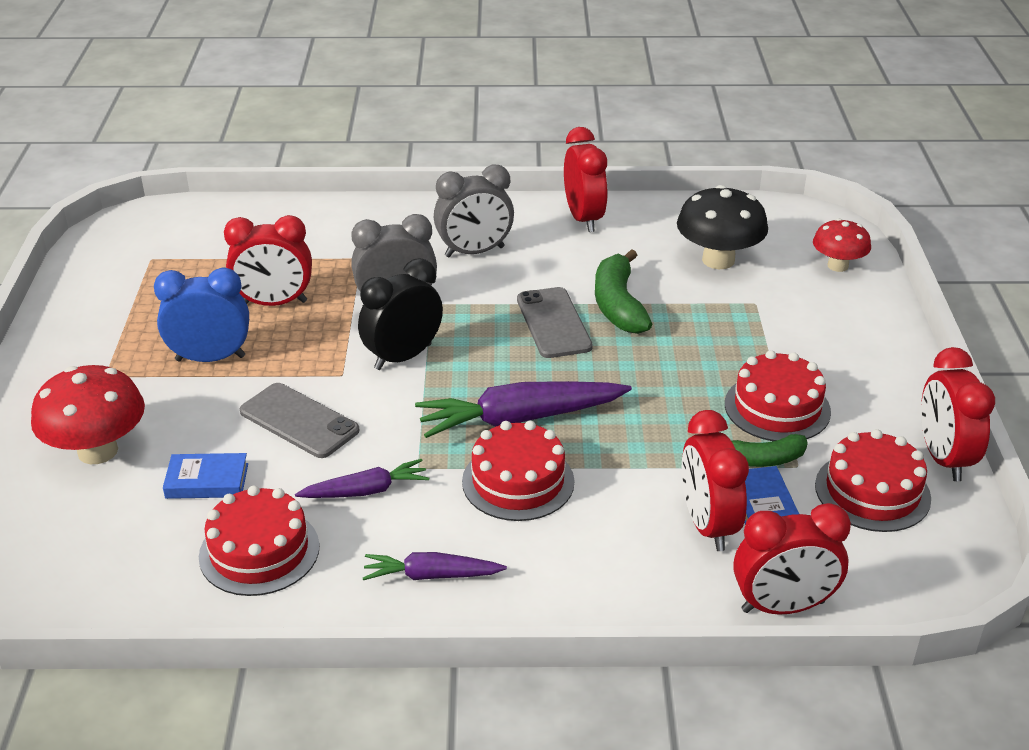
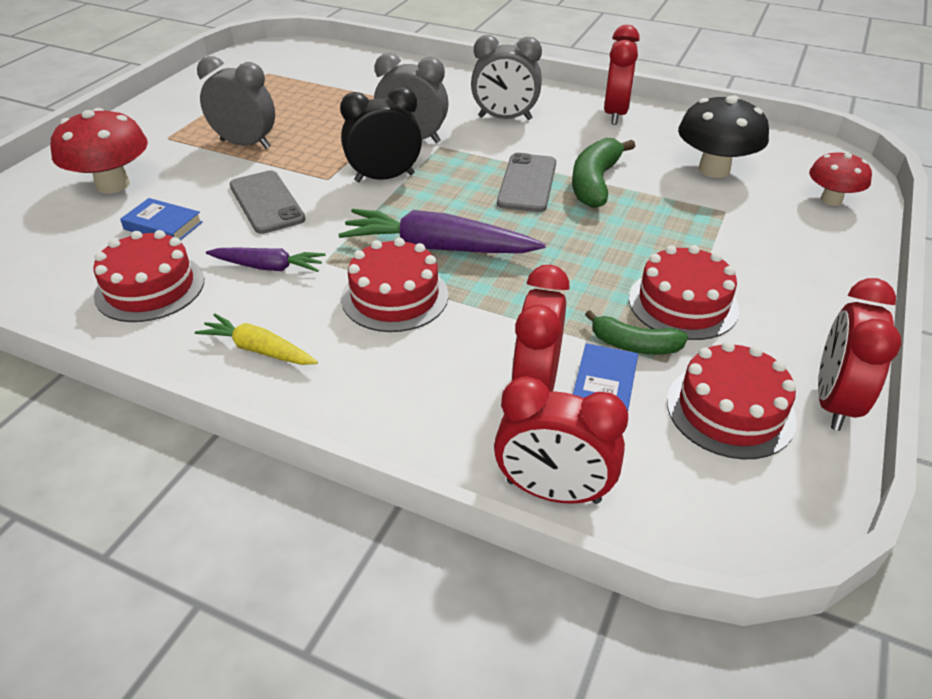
camera: 25 degrees right, 5 degrees up
blue clock [154,268,249,362] -> grey clock [197,56,275,149]
red clock [224,215,312,306] -> none
purple carrot [363,552,507,580] -> yellow carrot [195,314,318,365]

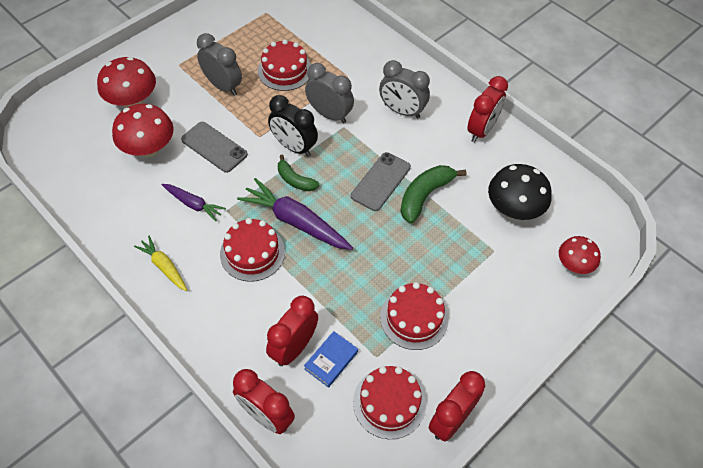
camera: 20 degrees right, 15 degrees up
red cake [93,230,204,322] -> red cake moved to [258,39,311,91]
blue book [120,198,203,240] -> red mushroom [112,104,174,158]
grey phone [230,171,306,234] -> grey phone turned 45 degrees counterclockwise [181,122,248,173]
black clock [340,87,422,182] -> black clock turned 150 degrees counterclockwise [268,95,318,157]
green banana [585,310,688,355] -> green banana moved to [278,155,319,191]

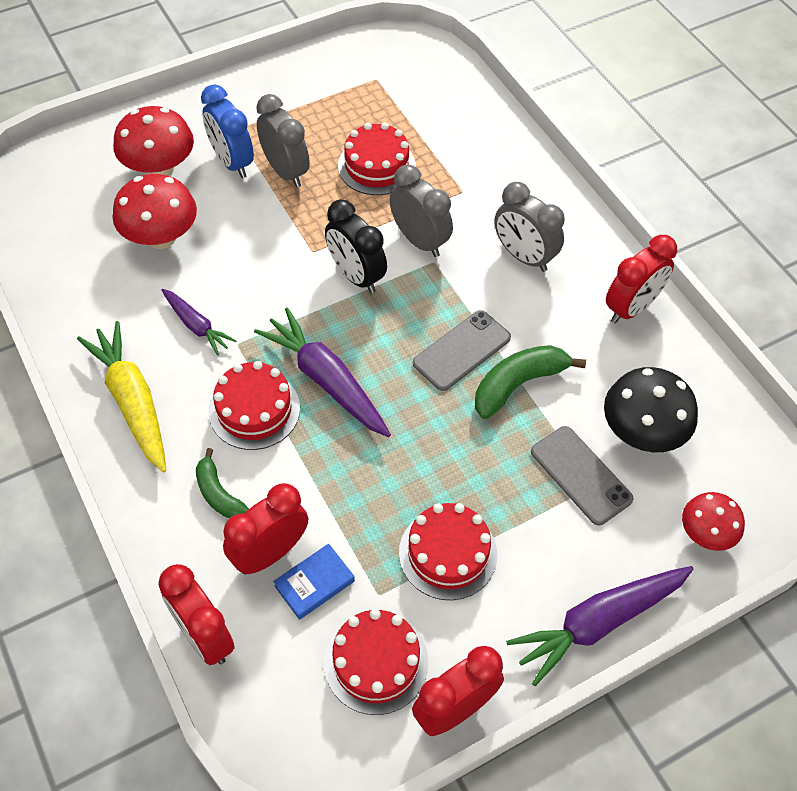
camera: 15 degrees right, 0 degrees up
yellow carrot [134,236,187,291] -> yellow carrot [77,321,166,473], size x1.74
grey phone [181,122,248,173] -> grey phone moved to [531,426,634,525]
green banana [278,155,319,191] -> green banana moved to [196,448,249,518]
none -> blue clock [201,84,254,178]
none -> purple carrot [506,566,693,686]

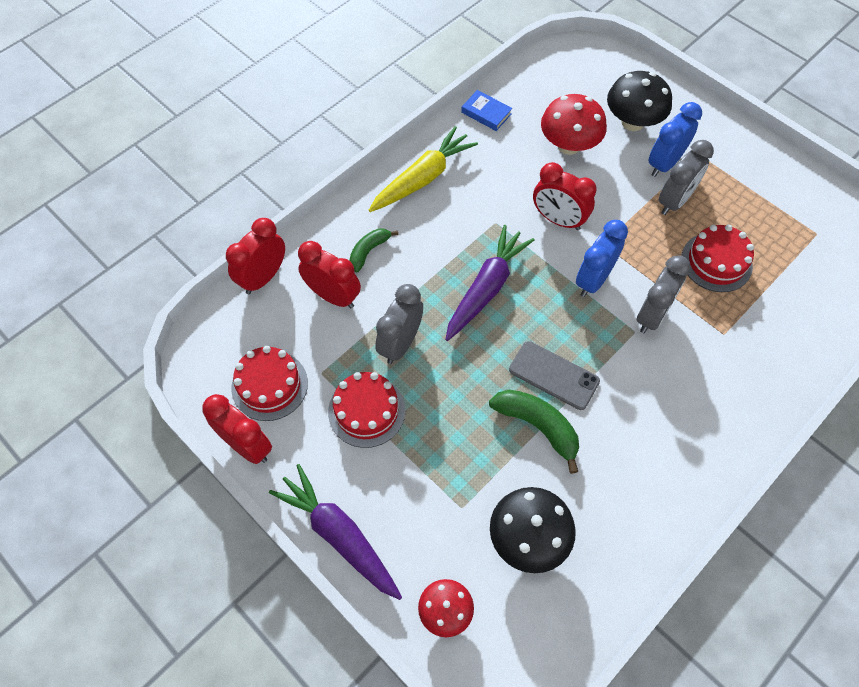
camera: 75 degrees right, 5 degrees up
red mushroom [113,106,194,176] -> black mushroom [607,71,672,131]
purple carrot [161,289,236,356] -> none
red cake [208,361,300,450] -> none
blue book [273,544,355,620] -> blue book moved to [461,90,512,131]
black clock [325,199,387,293] -> blue clock [576,220,628,297]
grey clock [494,182,565,272] -> grey clock moved to [375,284,423,364]
grey phone [531,426,634,525] -> none
red clock [606,235,677,324] -> red clock moved to [533,162,596,230]

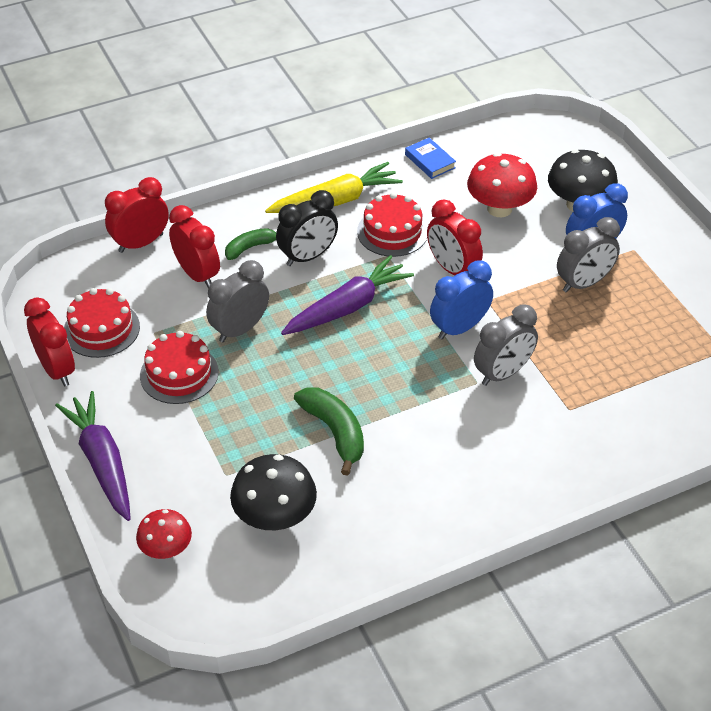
camera: 20 degrees right, 15 degrees down
grey phone [509,341,600,410] -> none
red cake [681,224,754,292] -> red cake moved to [357,192,427,257]
none -> black clock [276,190,338,266]

